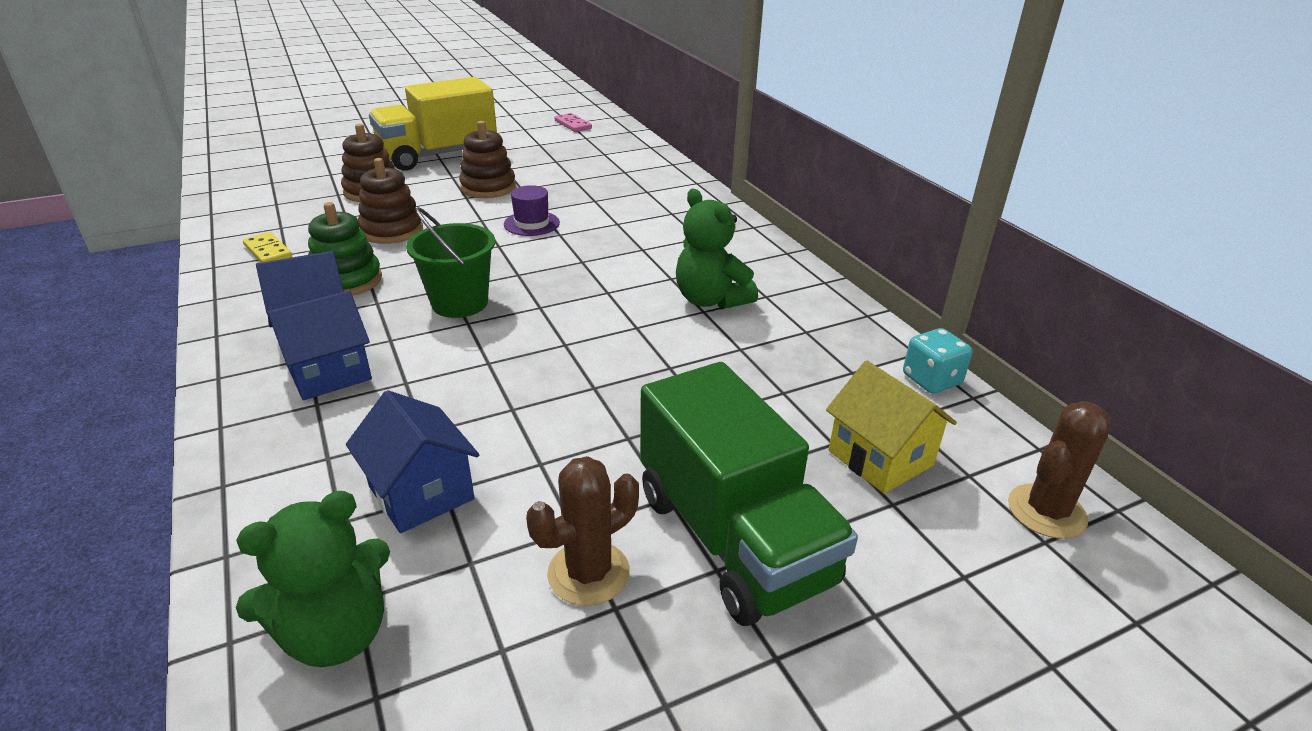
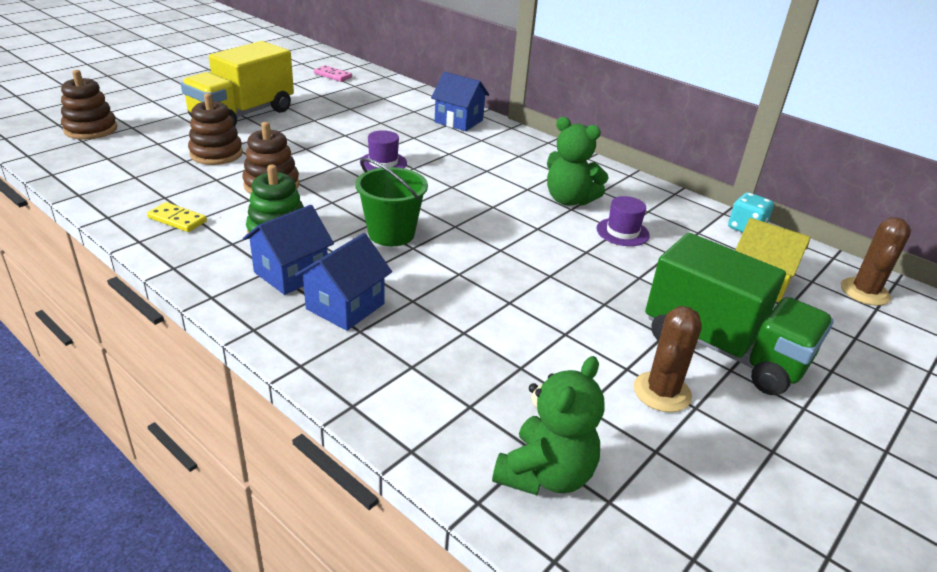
camera: 25 degrees left, 0 degrees up
blue house [346,390,479,533] -> blue house moved to [431,72,489,131]
brown stacking toy [459,121,516,198] -> brown stacking toy moved to [61,70,117,140]
none -> purple hat [596,196,650,246]

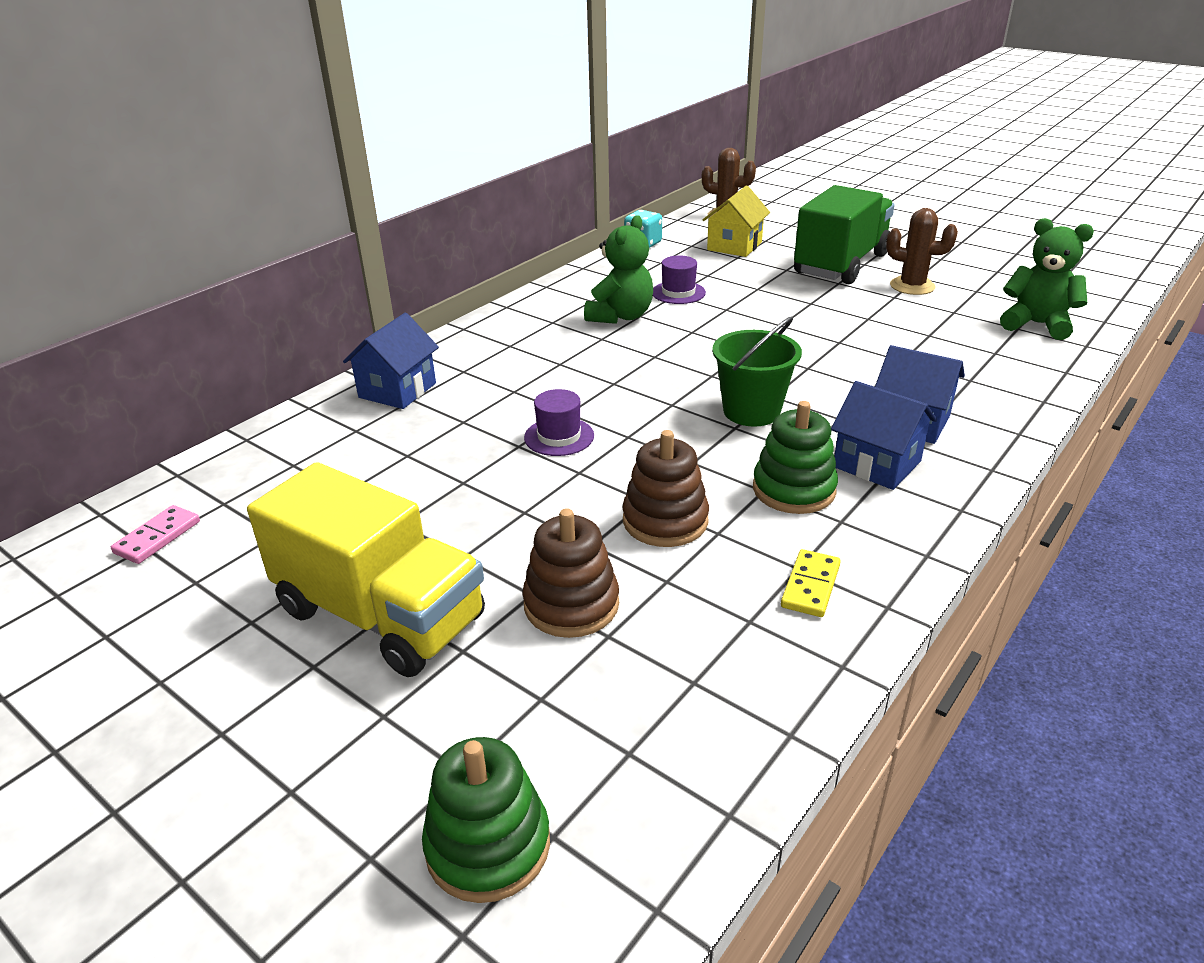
camera: 90 degrees left, 0 degrees up
brown stacking toy [61,70,117,140] -> green stacking toy [422,737,550,903]

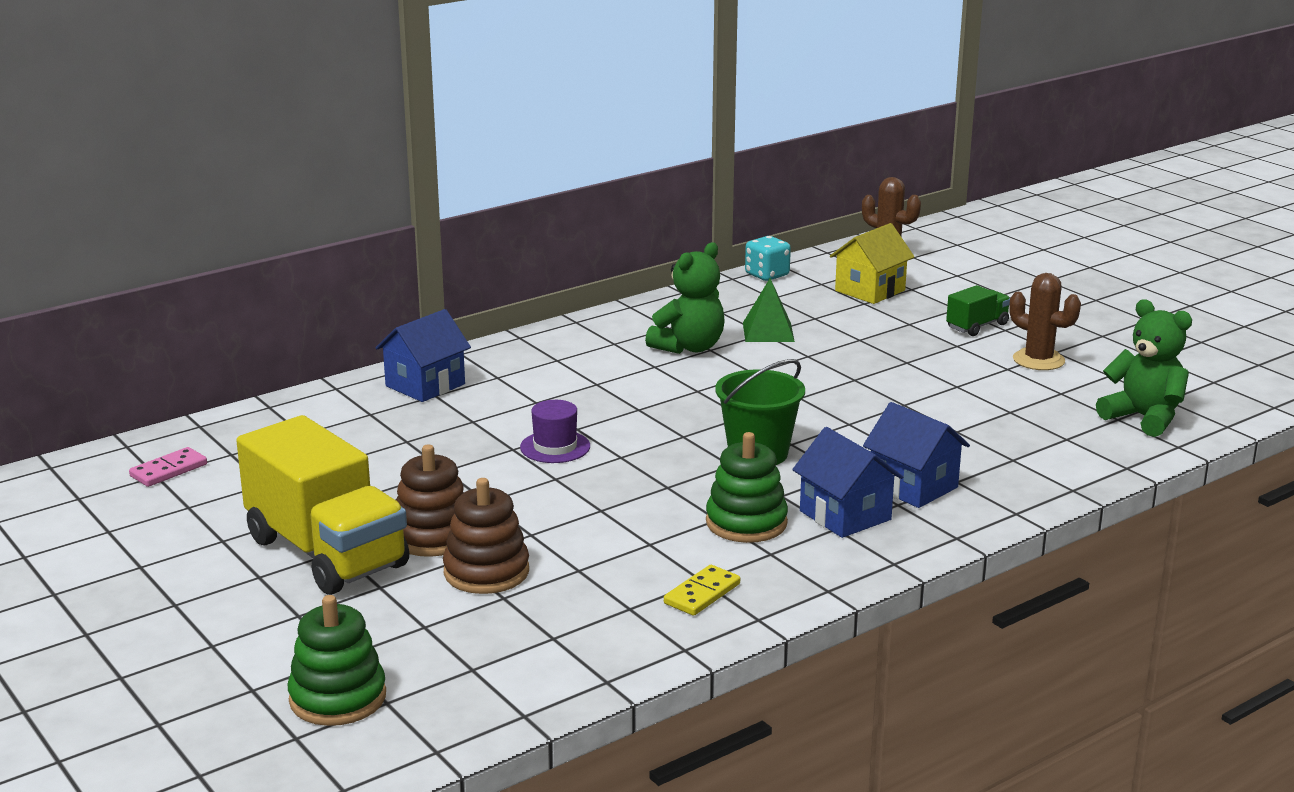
camera: 15 degrees right, 10 degrees down
brown stacking toy [622,430,709,547] -> brown stacking toy moved to [396,445,464,557]
purple hat [653,255,706,304] -> green pyramid [743,278,795,342]
green truck [794,185,894,284] -> green truck [946,285,1010,336], size x0.45

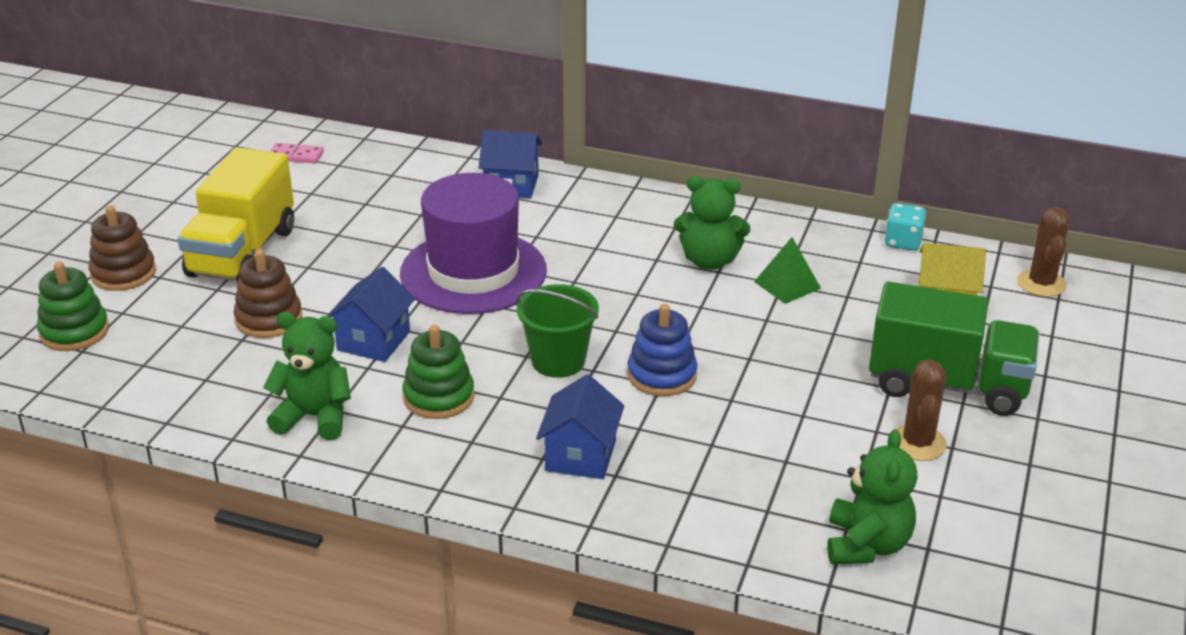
camera: 55 degrees right, 10 degrees up
brown stacking toy [396,445,464,557] -> brown stacking toy moved to [88,205,156,291]
purple hat [520,400,590,463] -> purple hat [400,173,547,314], size x2.47
yellow domino [664,565,740,616] -> green teddy bear [263,312,351,440]
blue house [792,427,903,538] -> blue house moved to [327,267,415,362]
green truck [946,285,1010,336] -> green truck [869,281,1040,416], size x2.21
none -> blue stacking toy [627,304,698,396]

